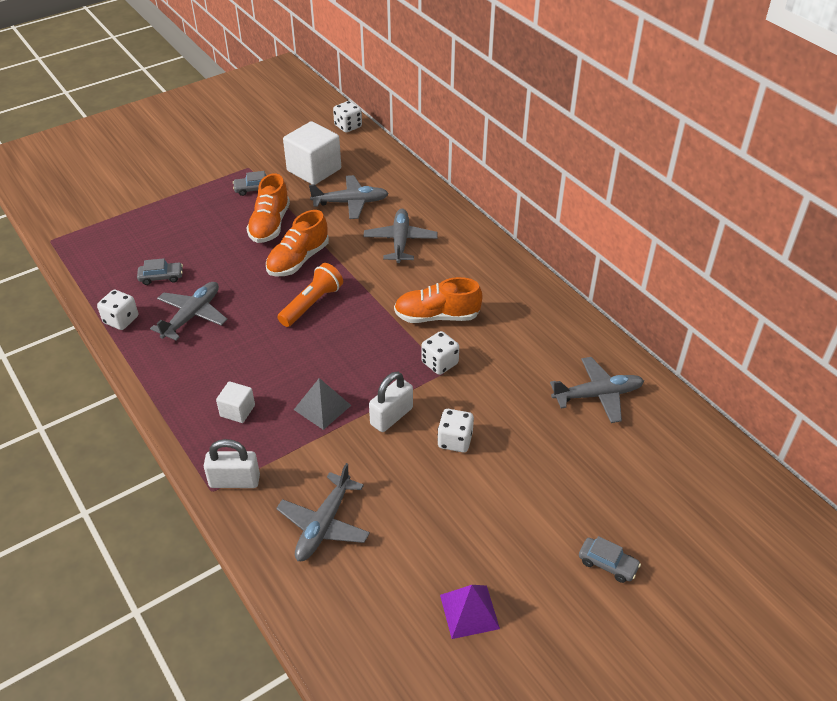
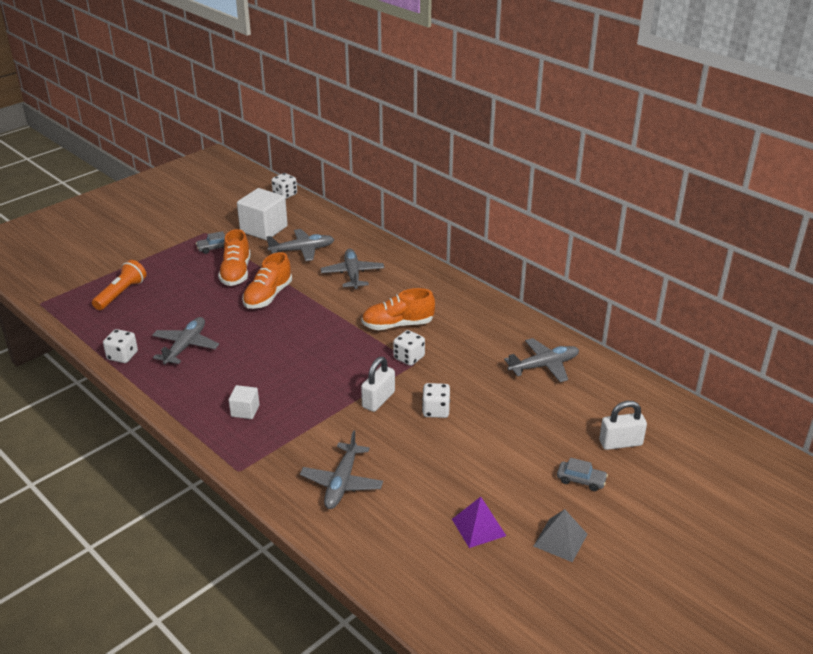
camera: 10 degrees left, 10 degrees down
grey car [137,258,183,285] -> none
white padlock [204,439,260,488] -> white padlock moved to [599,401,647,450]
orange flashlight [277,263,343,327] -> orange flashlight moved to [92,260,146,310]
grey pyramid [294,378,351,430] -> grey pyramid moved to [534,509,587,562]

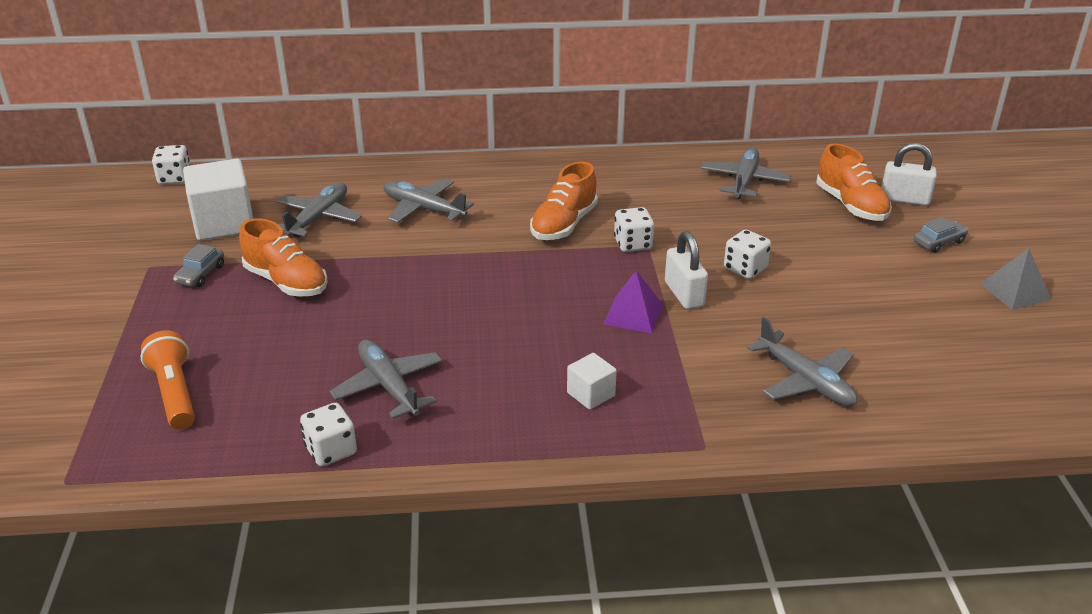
camera: 50 degrees left, 0 degrees up
orange shoe [242,252,292,309] -> orange shoe moved to [817,143,892,221]
purple pyramid [452,497,506,548] -> purple pyramid moved to [603,271,663,333]
white padlock [599,401,647,450] -> white padlock turned 75 degrees clockwise [881,143,937,206]

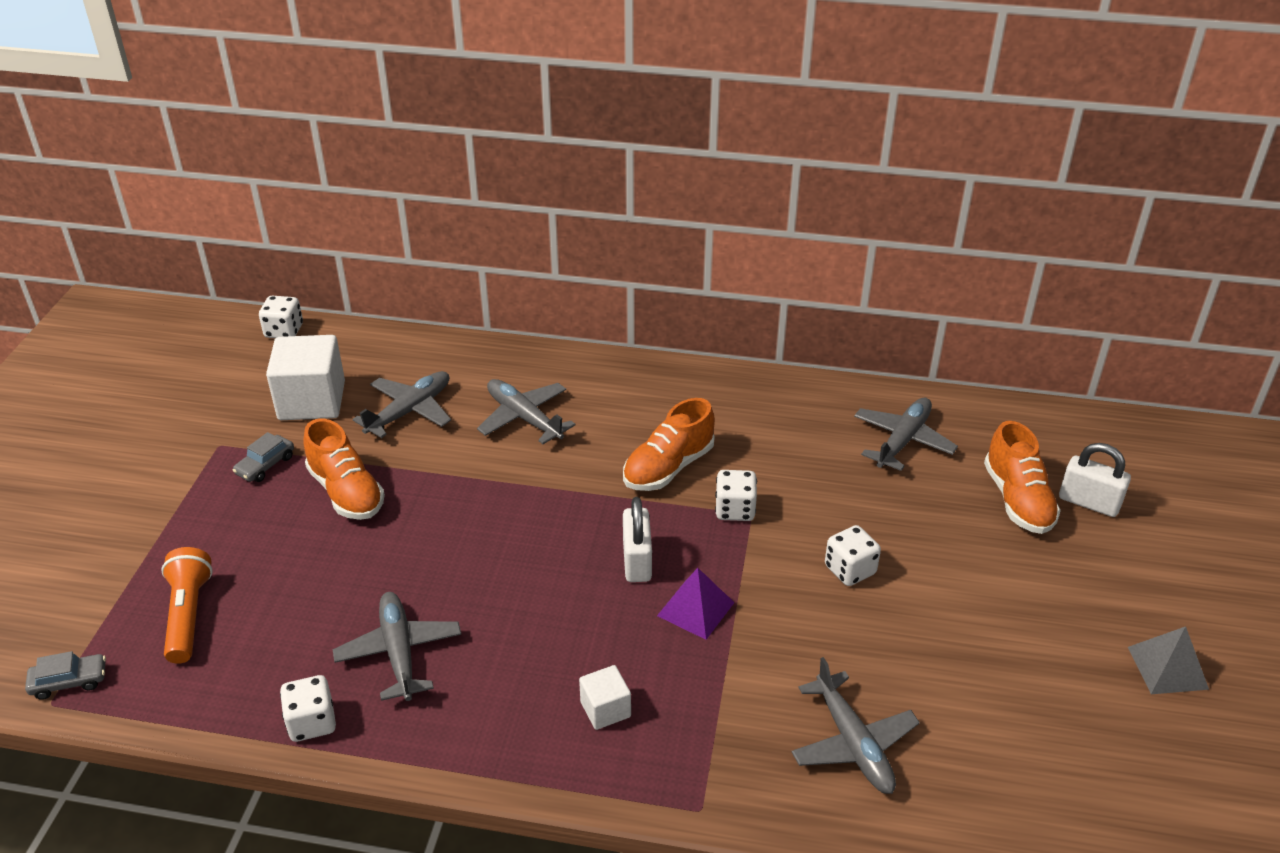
camera: 15 degrees right, 5 degrees up
white padlock [665,231,708,309] -> white padlock moved to [623,497,652,582]
grey car [914,217,968,253] -> grey car moved to [25,651,106,700]

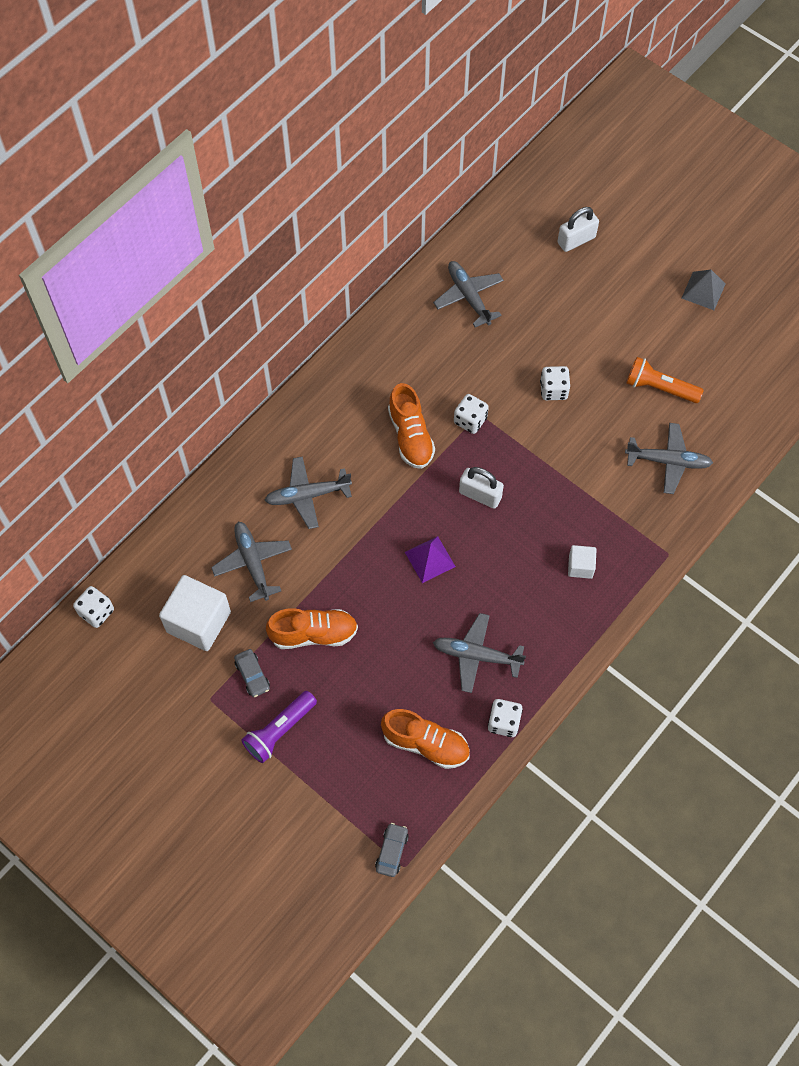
camera: 60 degrees left, 25 degrees up
orange flashlight [161,547,213,664] -> orange flashlight moved to [626,357,704,403]
purple pyramid [657,568,735,640] -> purple pyramid moved to [405,536,456,583]
orange shoe [984,421,1061,534] -> orange shoe moved to [381,709,470,769]
none -> purple flashlight [241,691,317,763]

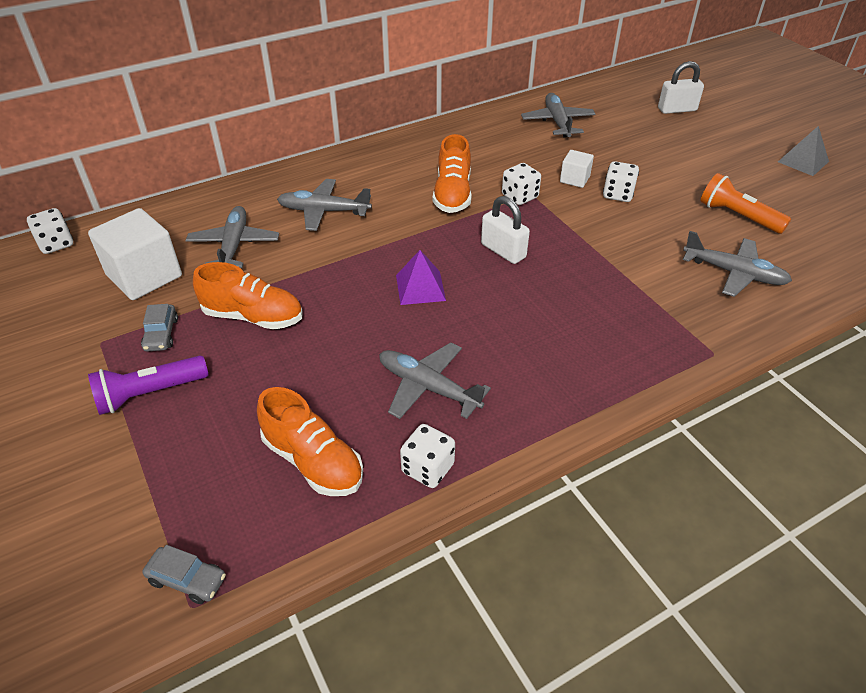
camera: 20 degrees right, 20 degrees down
grey car [375,823,409,877] -> grey car turned 75 degrees clockwise [143,545,226,604]
white cube [568,545,597,579] -> white cube moved to [560,150,594,188]

